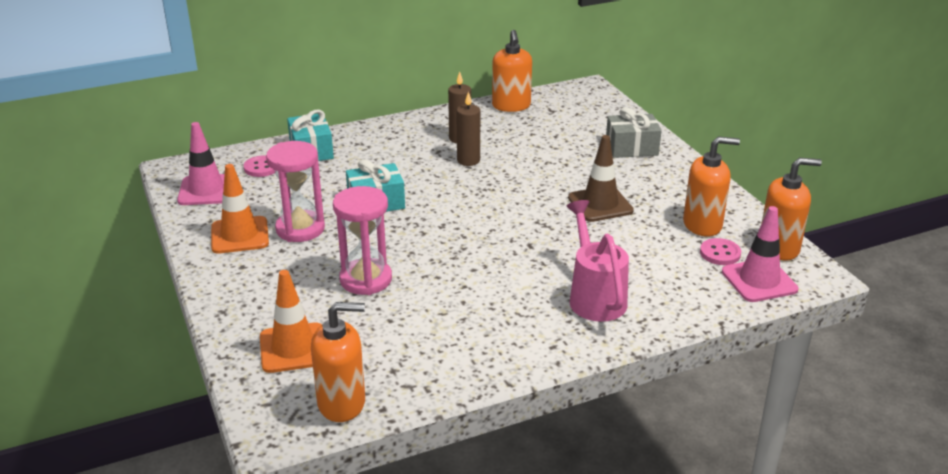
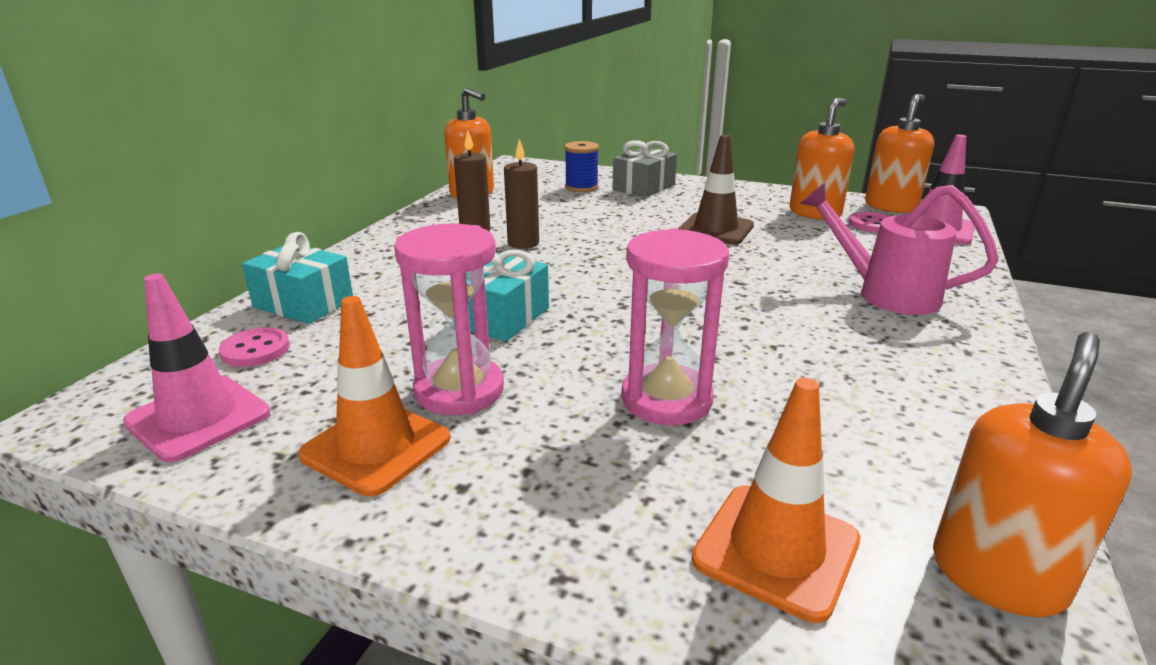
camera: 45 degrees left, 5 degrees down
none -> blue spool [565,141,599,192]

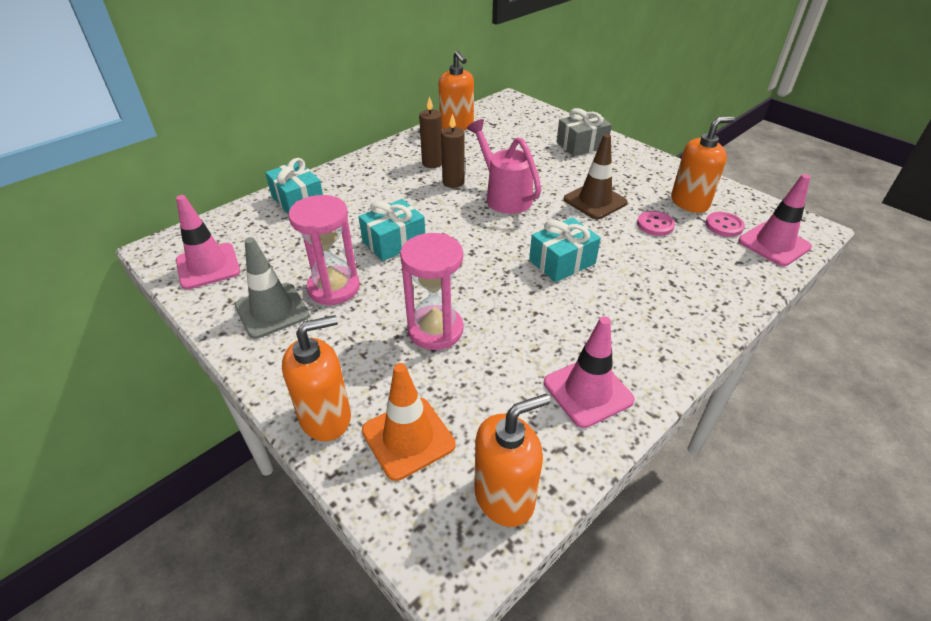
camera: 25 degrees right, 15 degrees up
pink button [219,327,290,367] -> pink button moved to [637,211,675,236]
orange traffic cone [298,296,450,497] -> grey traffic cone [235,237,310,339]
blue spool [565,141,599,192] -> none
pink watering can [800,182,999,315] -> pink watering can moved to [467,119,541,214]
orange soap dispenser [865,94,934,213] -> orange soap dispenser moved to [282,315,351,441]
none -> turquoise gift [529,217,601,282]
none -> pink traffic cone [544,316,635,428]

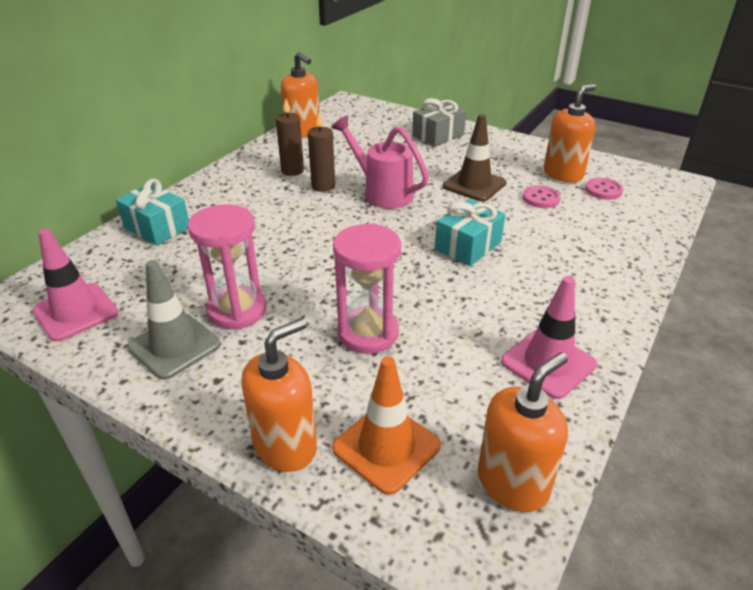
camera: 15 degrees left, 5 degrees down
turquoise gift [359,199,425,261] -> none
pink traffic cone [738,174,812,266] -> none

